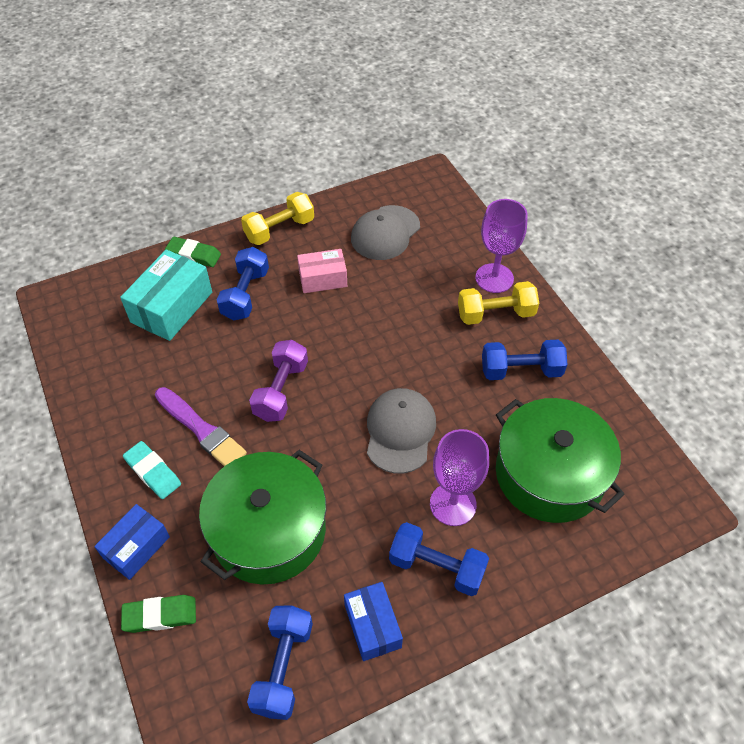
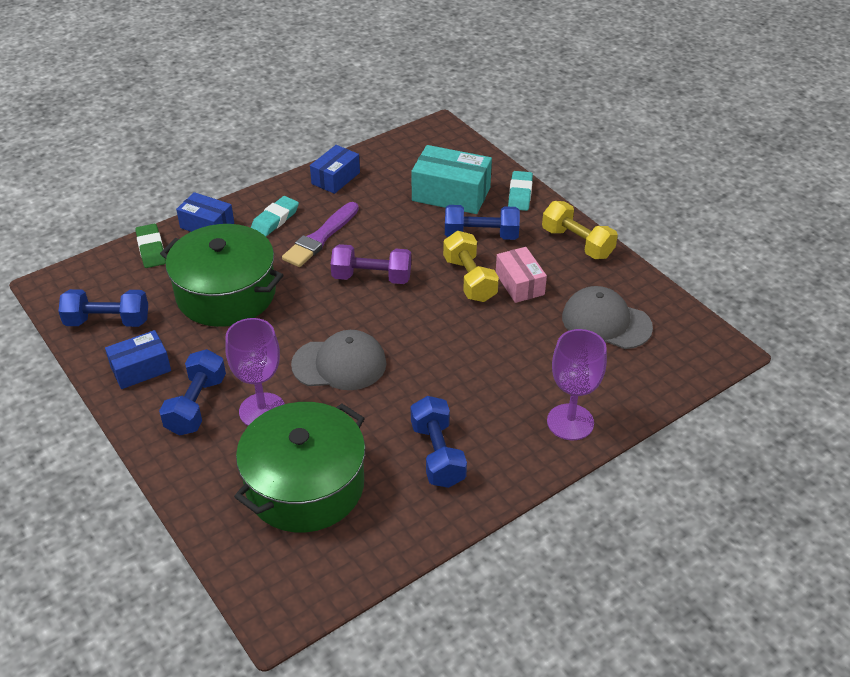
camera: 80 degrees right, 10 degrees down
green eraser [165,237,221,267] -> turquoise eraser [508,171,533,211]
yellow dumbbell [458,281,539,325] -> yellow dumbbell moved to [443,231,499,302]
none -> blue box [310,145,360,194]

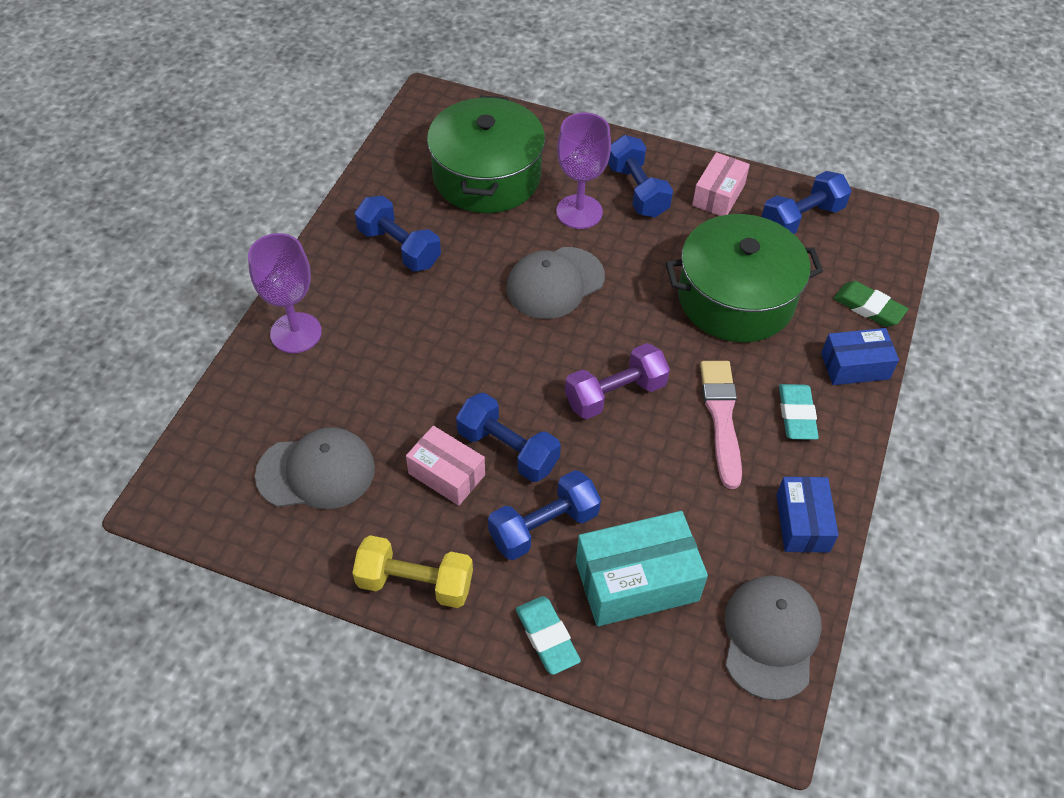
camera: 145 degrees right, 10 degrees up
blue box [105,330,171,389] -> pink box [692,152,750,216]
purple brush [282,202,359,267] -> pink brush [700,361,742,489]
yellow dumbbell [443,231,499,302] -> blue dumbbell [456,393,561,482]
none -> grey cap [725,576,822,701]

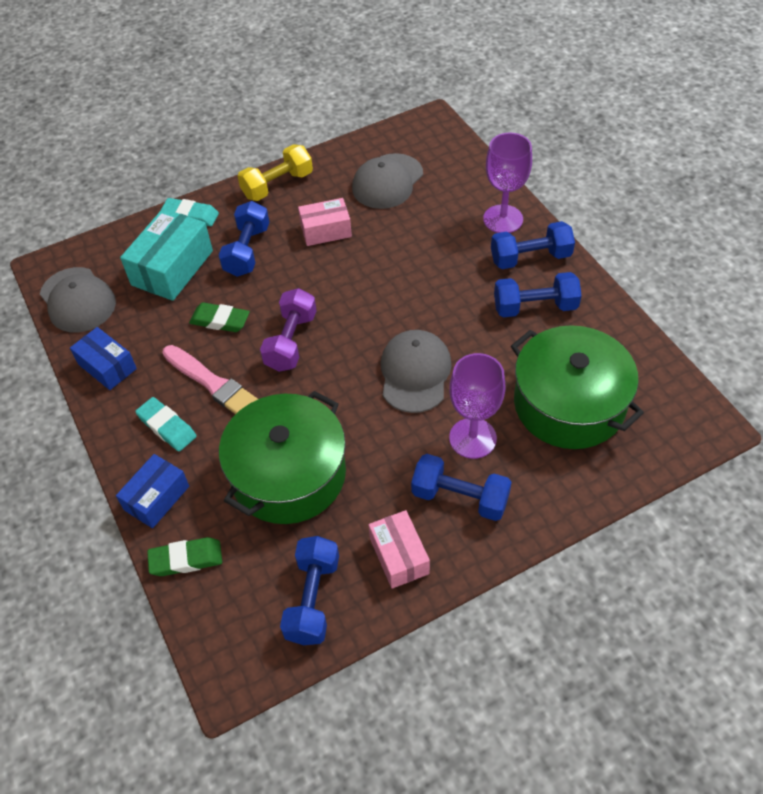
camera: 135 degrees right, 0 degrees up
blue dumbbell [456,393,561,482] -> blue dumbbell moved to [491,221,575,269]
none -> green eraser [189,302,250,332]

